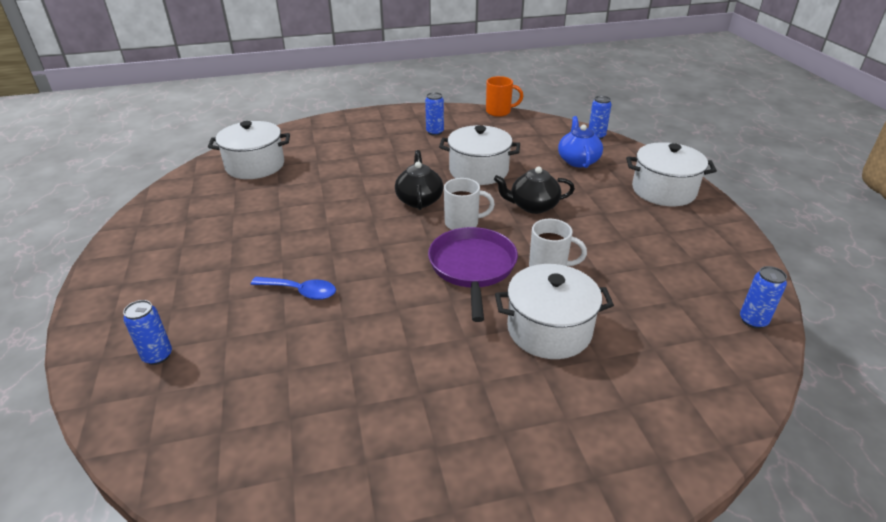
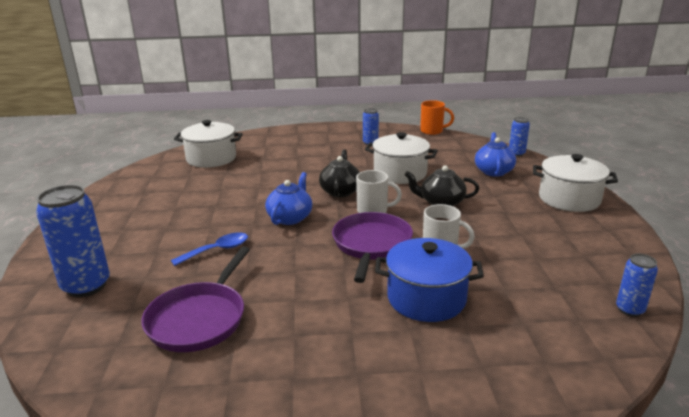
camera: 10 degrees right, 10 degrees down
blue can [123,300,172,365] -> blue can [36,185,110,297], size x1.89
blue spoon [251,277,336,300] -> blue spoon turned 60 degrees counterclockwise [171,233,248,266]
white pot [495,264,614,359] -> blue pot [375,238,484,322]
none -> purple pan [141,247,250,352]
none -> blue teapot [265,172,312,225]

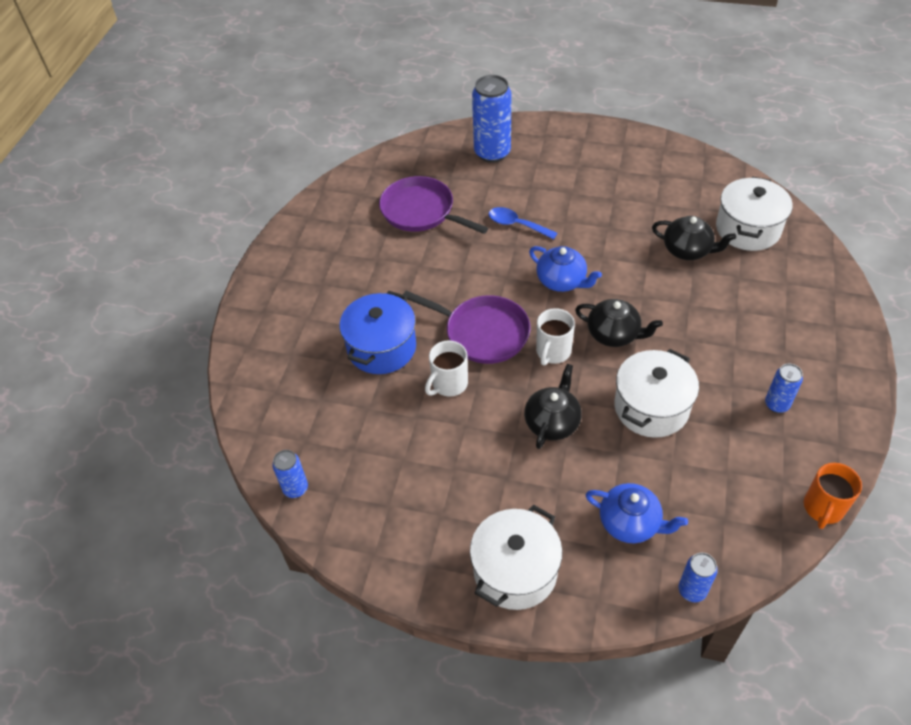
camera: 110 degrees right, 25 degrees up
blue spoon [171,233,248,266] -> blue spoon turned 135 degrees clockwise [488,207,557,240]
none -> black teapot [652,216,736,260]

